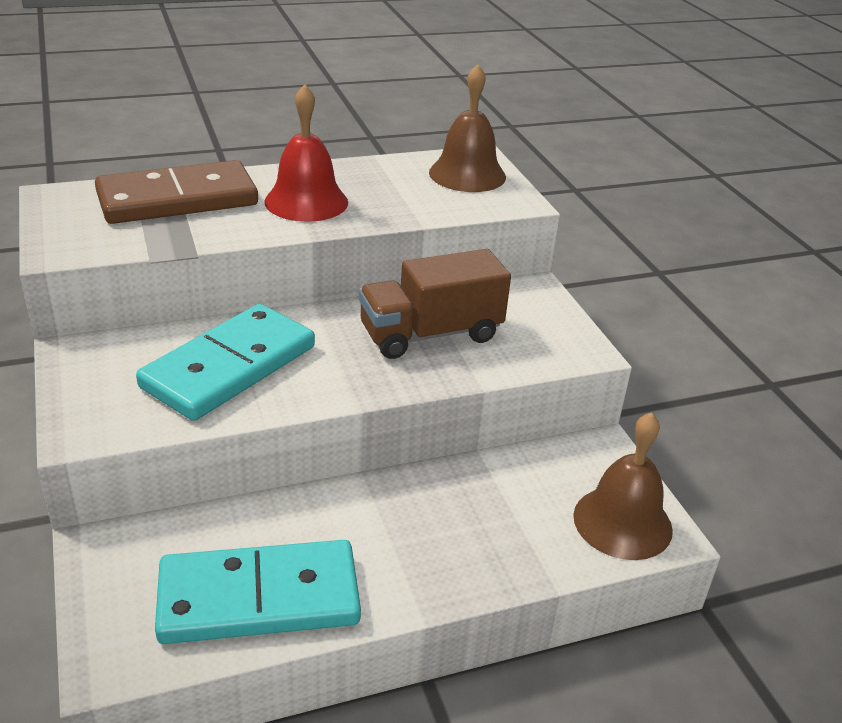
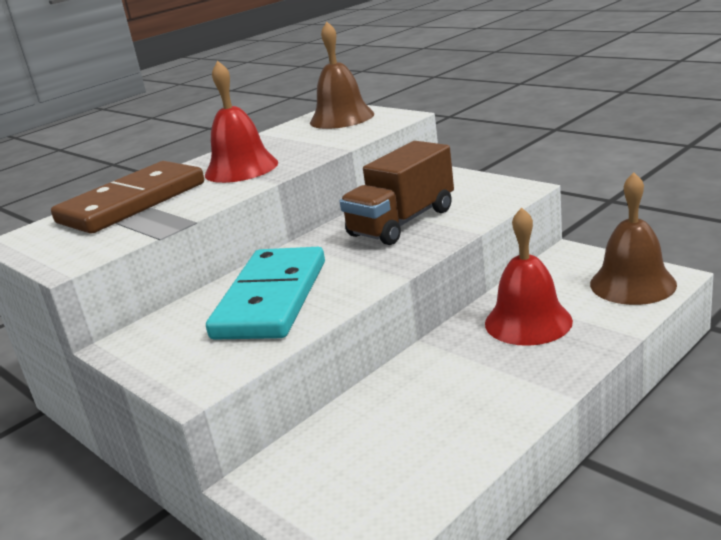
camera: 20 degrees left, 10 degrees down
turquoise domino [155,540,361,644] -> none
none -> red bell [485,207,573,346]

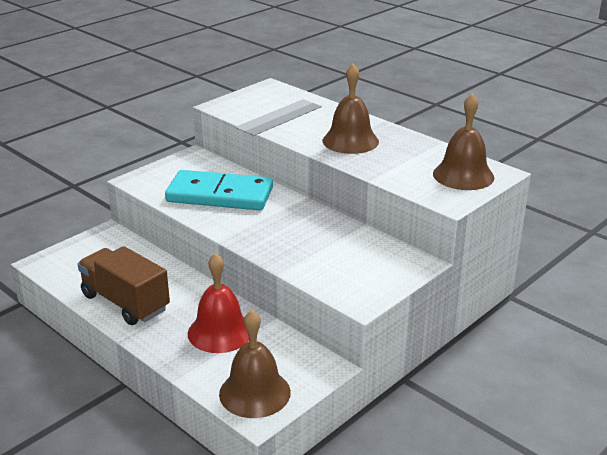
camera: 85 degrees right, 5 degrees up
brown domino [51,161,204,234] -> none
red bell [205,61,278,183] -> brown bell [323,64,379,154]
brown truck [340,141,454,245] -> brown truck moved to [77,246,170,325]

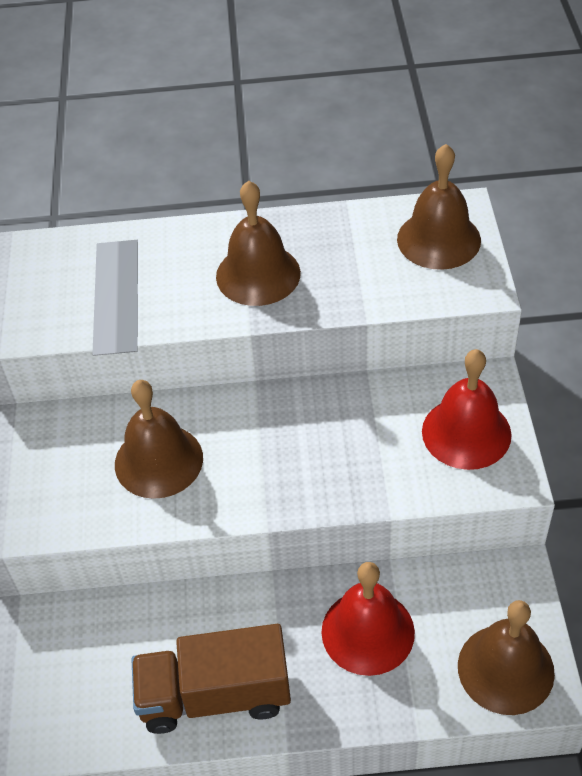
camera: 45 degrees left, 20 degrees up
turquoise domino [165,170,273,210] -> brown bell [115,380,203,499]
none -> red bell [422,349,512,470]

